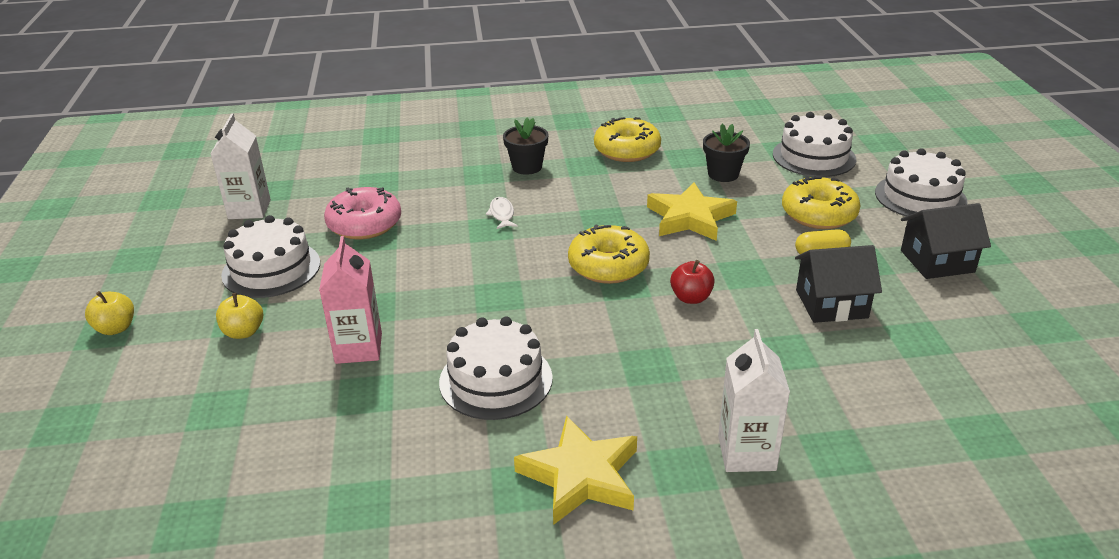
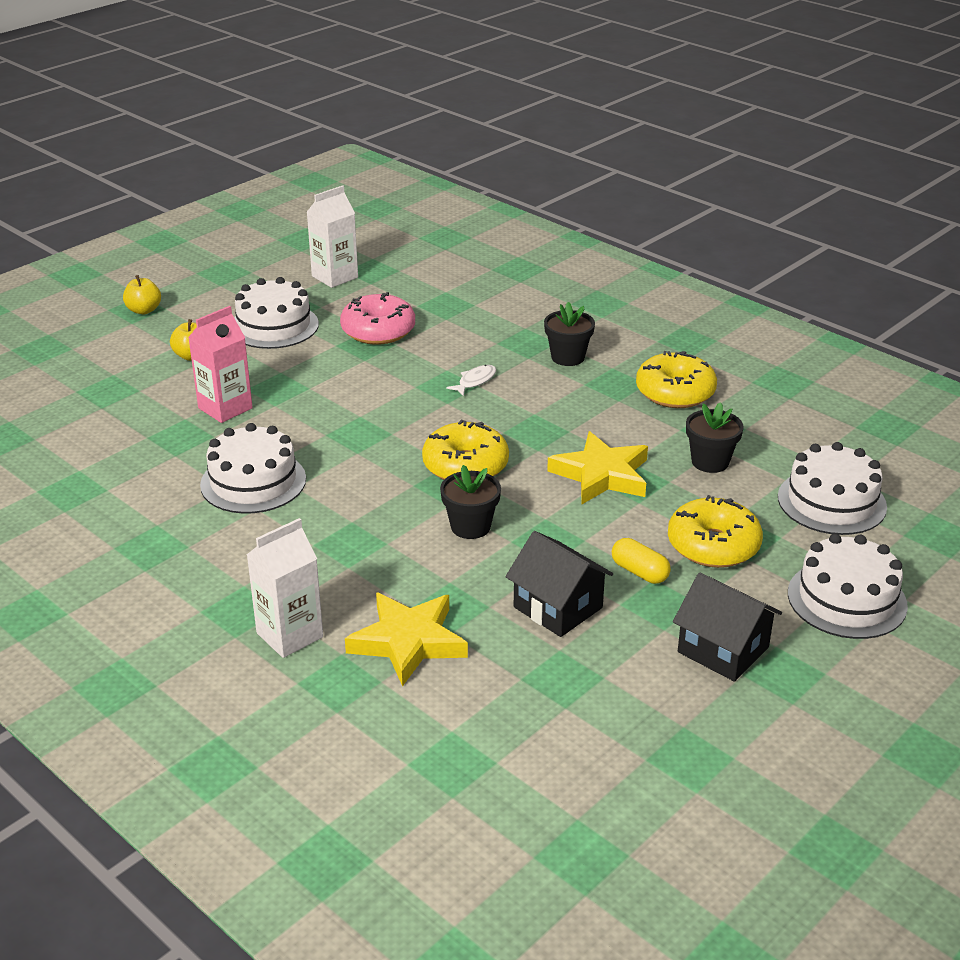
camera: 50 degrees right, 0 degrees up
yellow star [514,415,637,525] -> yellow star moved to [345,592,468,687]
red apple [670,260,715,304] -> black flower pot [440,465,501,539]

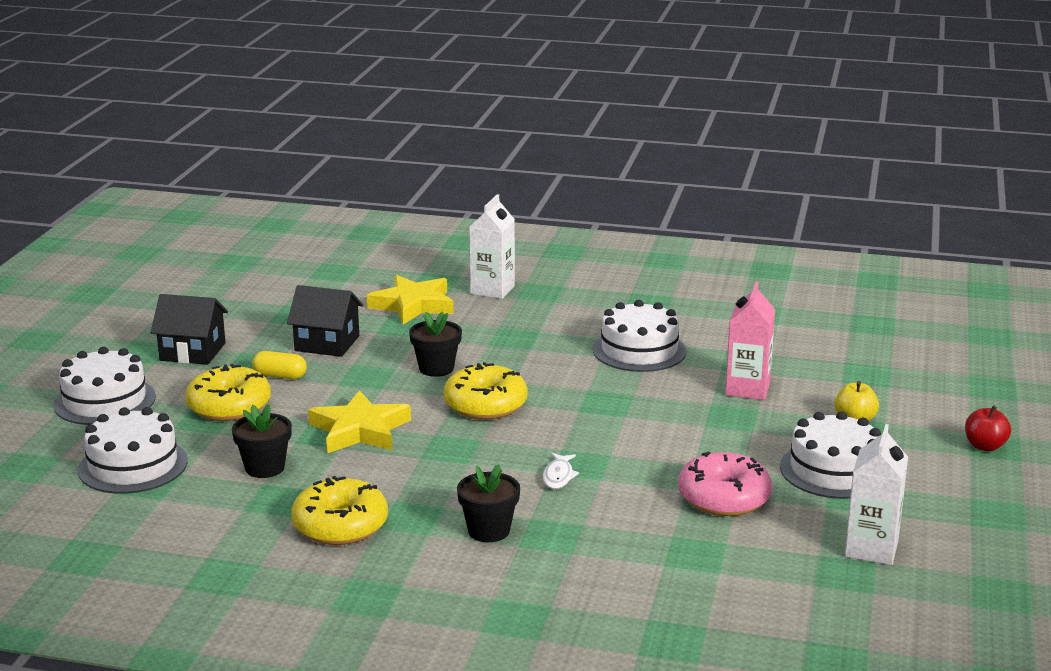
camera: 150 degrees right, 10 degrees down
yellow apple [123,275,161,314] -> red apple [965,405,1011,452]

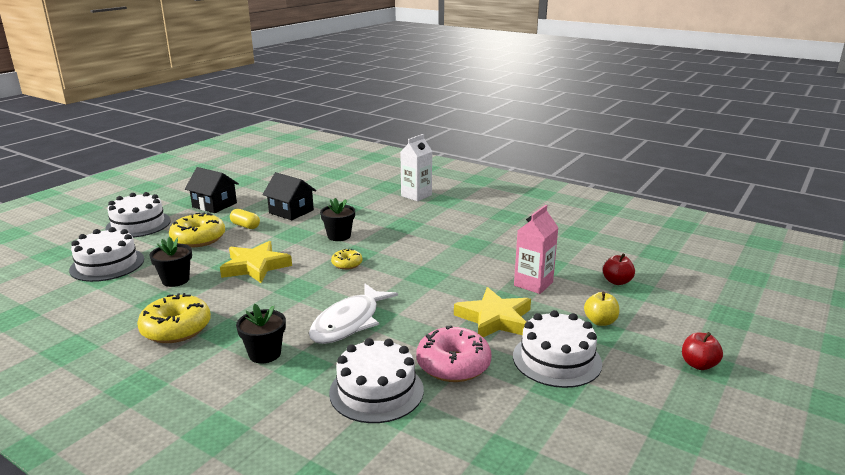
camera: 20 degrees right, 0 degrees up
yellow star [367,275,454,325] -> yellow star moved to [454,287,531,337]
yellow donut [444,362,528,420] -> yellow donut [331,249,362,270], size x0.54
white fish [543,453,579,489] -> white fish [309,284,398,344], size x2.22
white cake [593,300,686,372] -> white cake moved to [329,338,424,423]
white carton [845,424,908,565] -> none
none -> red apple [603,254,635,285]

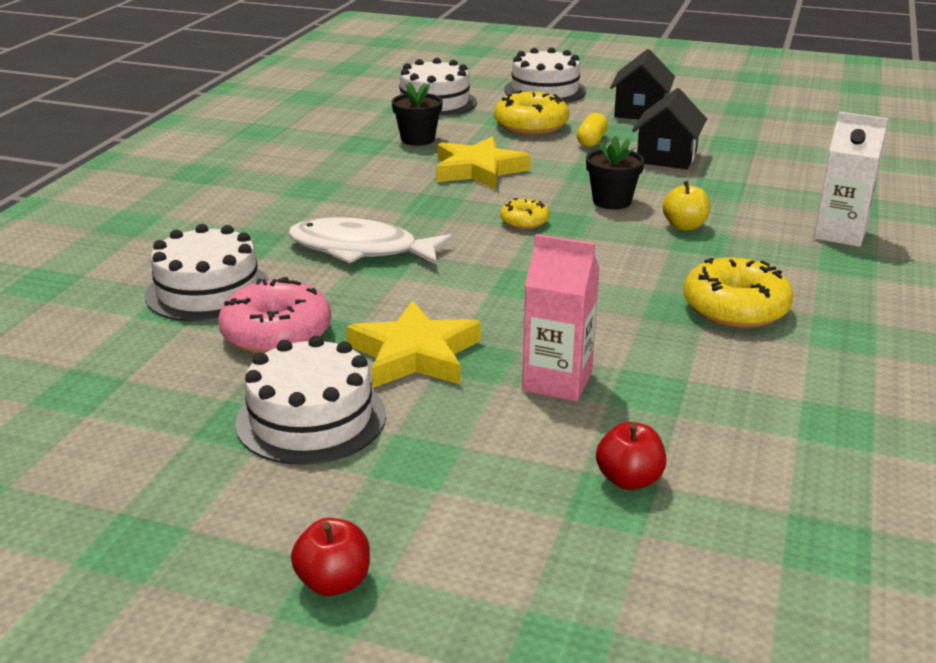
camera: 75 degrees right, 5 degrees up
yellow donut [137,293,211,343] -> yellow donut moved to [683,257,793,328]
black flower pot [236,304,286,363] -> none
yellow apple [584,292,619,326] -> yellow apple moved to [663,181,710,231]

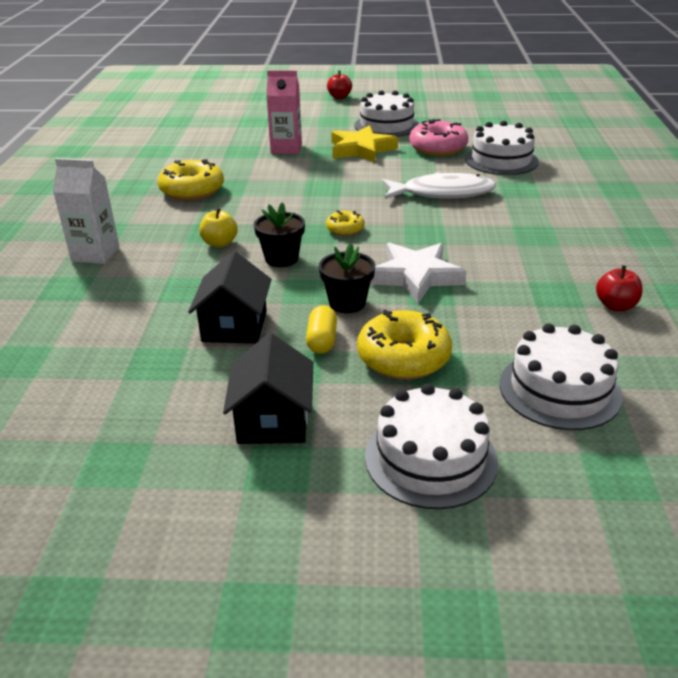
camera: 165 degrees right, 5 degrees up
black flower pot [392,82,443,146] -> black flower pot moved to [319,243,375,313]
yellow star [436,136,531,190] -> white star [370,243,467,303]
red apple [596,422,666,490] -> red apple moved to [596,265,643,311]

